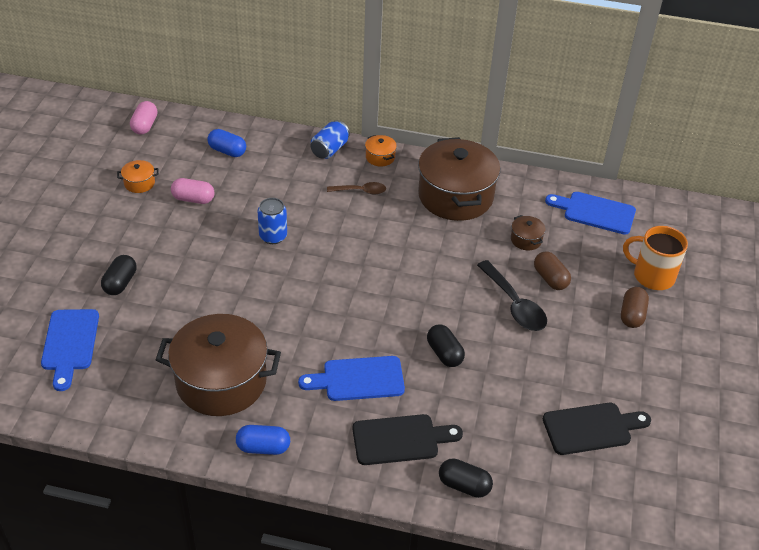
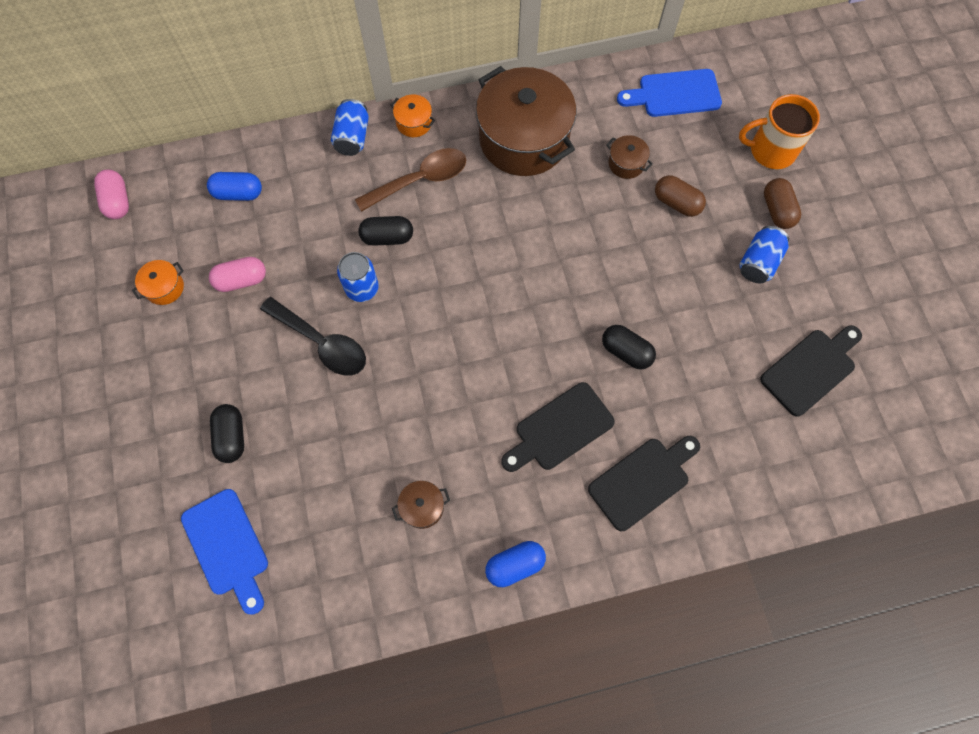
camera: 25 degrees left, 25 degrees up
brown pot [156,314,281,416] -> brown pot [392,481,450,529], size x0.40
blue cutting board [298,356,405,401] -> black cutting board [501,382,615,472]
brown spoon [327,182,386,194] -> brown spoon [355,148,466,212], size x1.65
black capsule [439,458,493,498] -> black capsule moved to [358,216,413,246]
black spoon [477,260,547,331] -> black spoon moved to [260,297,366,376]
none -> blue can [739,226,789,283]

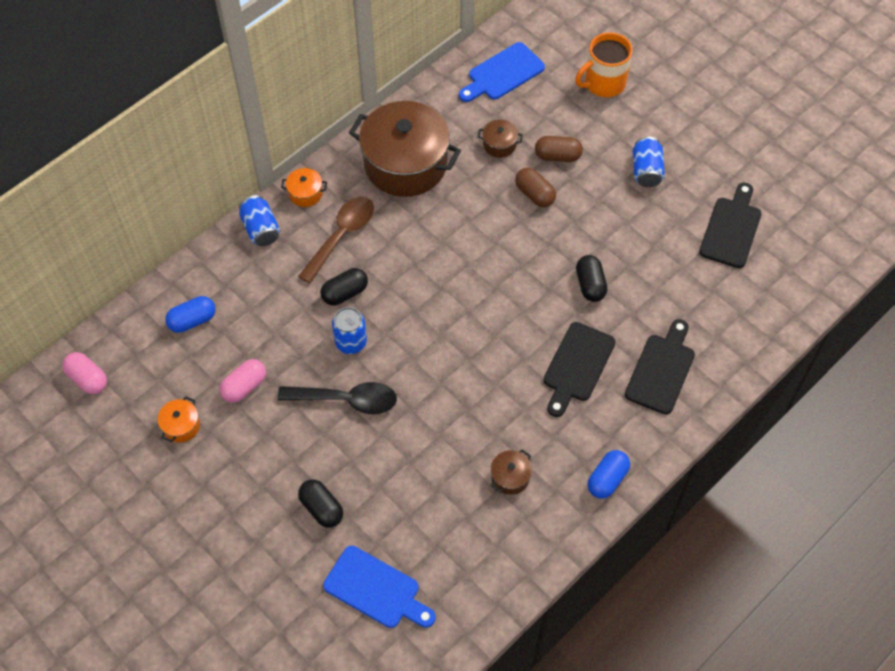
camera: 30 degrees left, 10 degrees down
black capsule [602,325,656,369] -> black capsule turned 75 degrees clockwise [576,255,607,302]
brown capsule [764,178,801,229] -> brown capsule moved to [515,168,556,207]

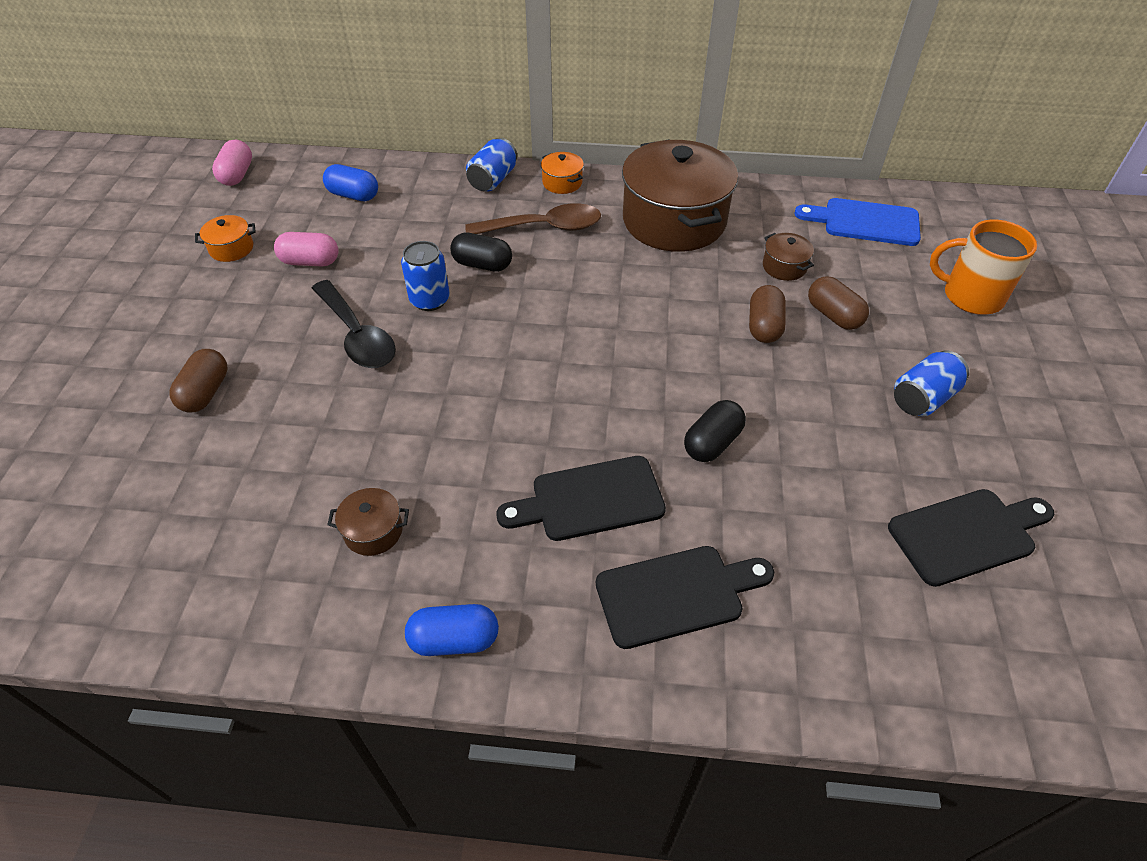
camera: 50 degrees right, 10 degrees down
black capsule [298,480,343,528] -> brown capsule [169,349,228,413]
blue cutting board [323,546,436,628] -> none

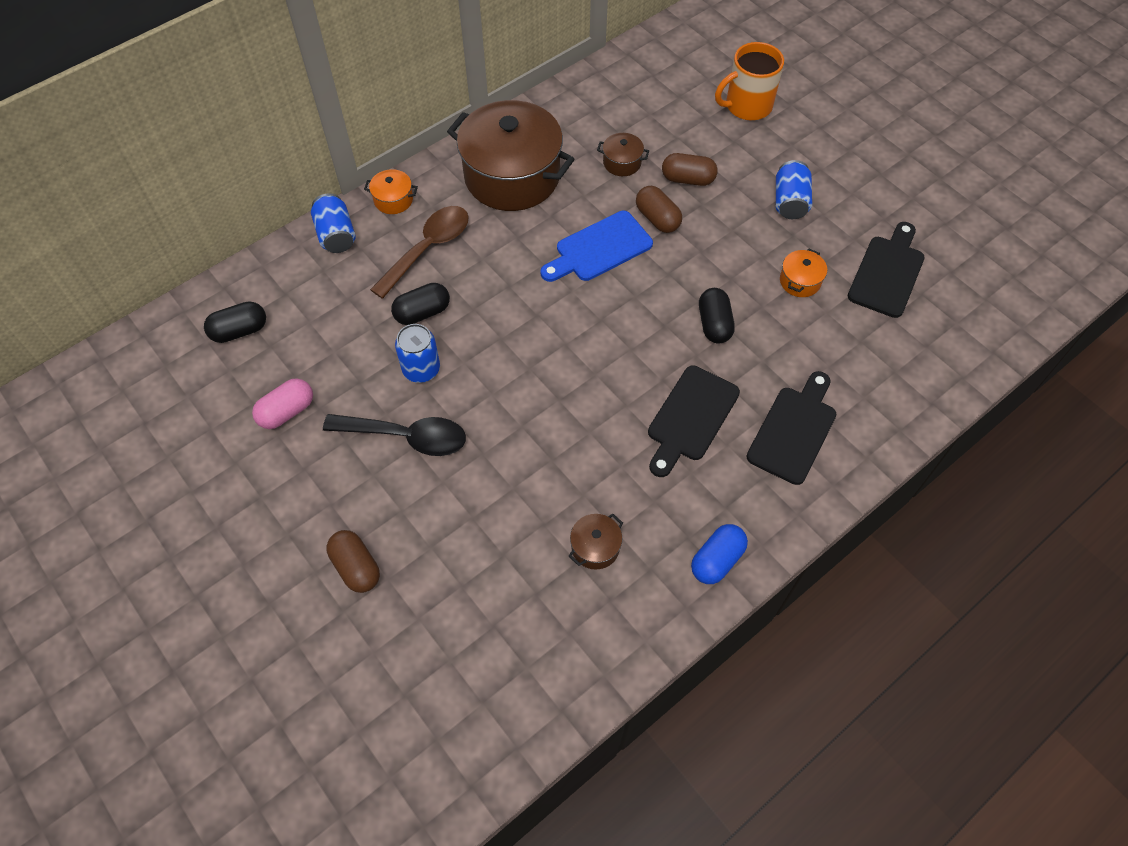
camera: 45 degrees left, 10 degrees up
orange pot [195,215,256,262] -> orange pot moved to [780,248,827,297]
pink capsule [212,139,252,186] -> none
blue capsule [323,164,378,201] -> black capsule [204,301,266,343]
blue cutting board [795,198,921,246] -> blue cutting board moved to [541,211,653,282]

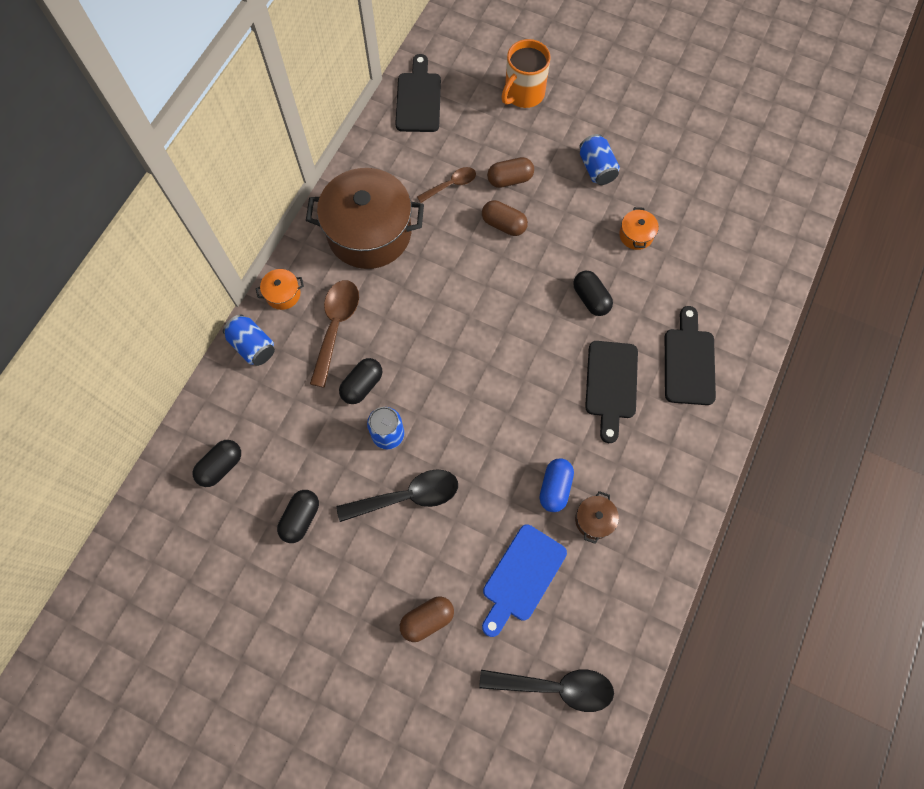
camera: 25 degrees left, 10 degrees up
pink capsule [252,378,313,429] -> black capsule [277,490,319,543]
brown capsule [327,530,380,593] -> brown capsule turned 60 degrees counterclockwise [400,596,454,642]
blue cutting board [541,211,653,282] -> blue cutting board moved to [482,525,567,637]
brown pot [597,133,649,176] -> brown spoon [417,167,476,203]
blue capsule [691,524,748,584] -> blue capsule moved to [539,458,574,512]
black cutting board [848,222,925,318] -> black cutting board moved to [395,54,441,132]
none -> black spoon [479,669,614,712]

